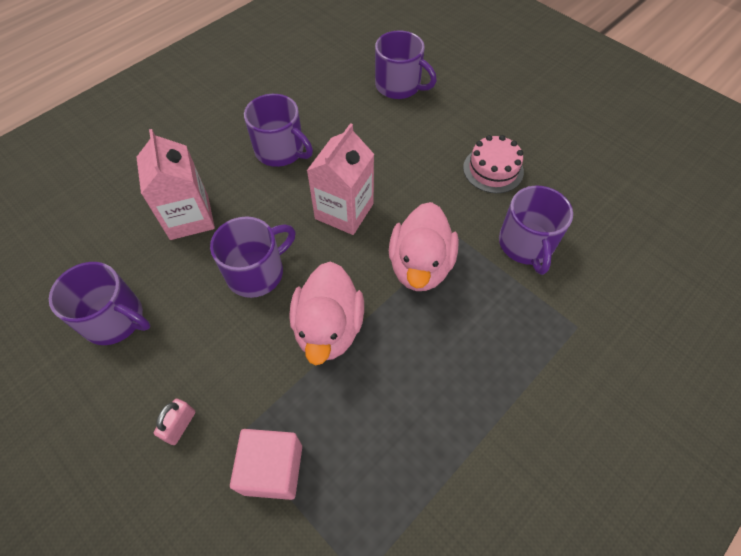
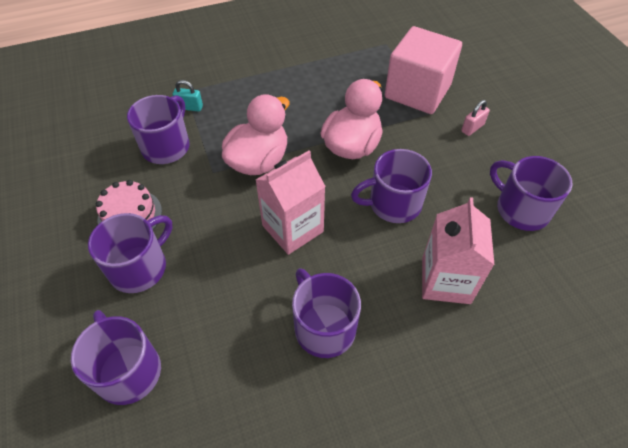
camera: 155 degrees left, 5 degrees down
pink cube [230,429,302,500] -> pink cube [385,26,462,114], size x1.57
none -> purple mug [88,213,172,293]
none -> turquoise padlock [173,80,203,112]

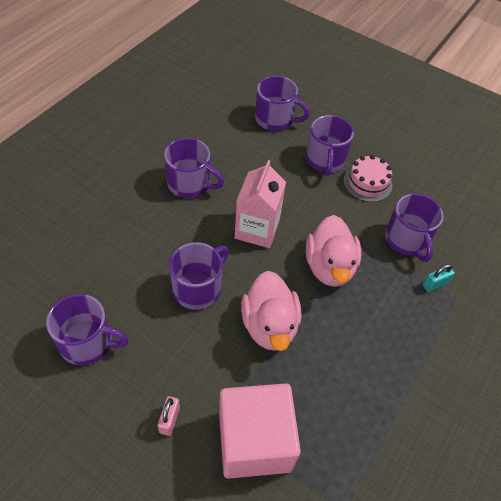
camera: 140 degrees right, 0 degrees up
pink carton [422,197,494,304] -> none

